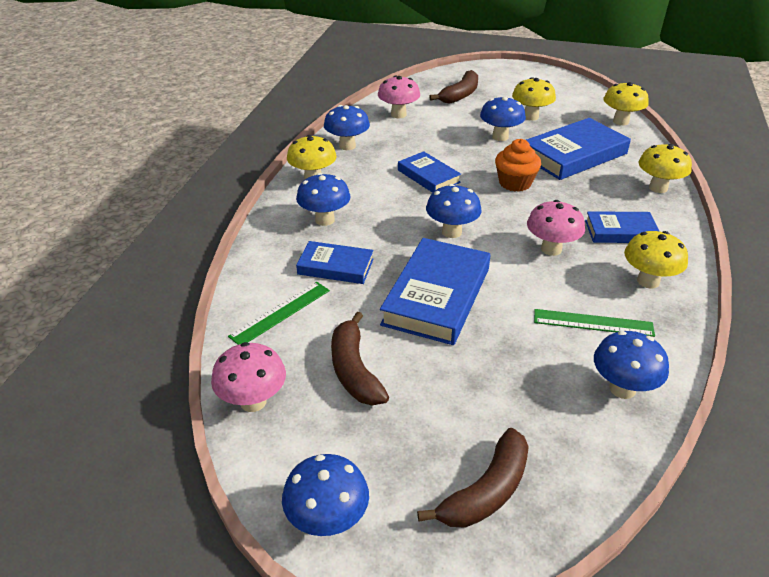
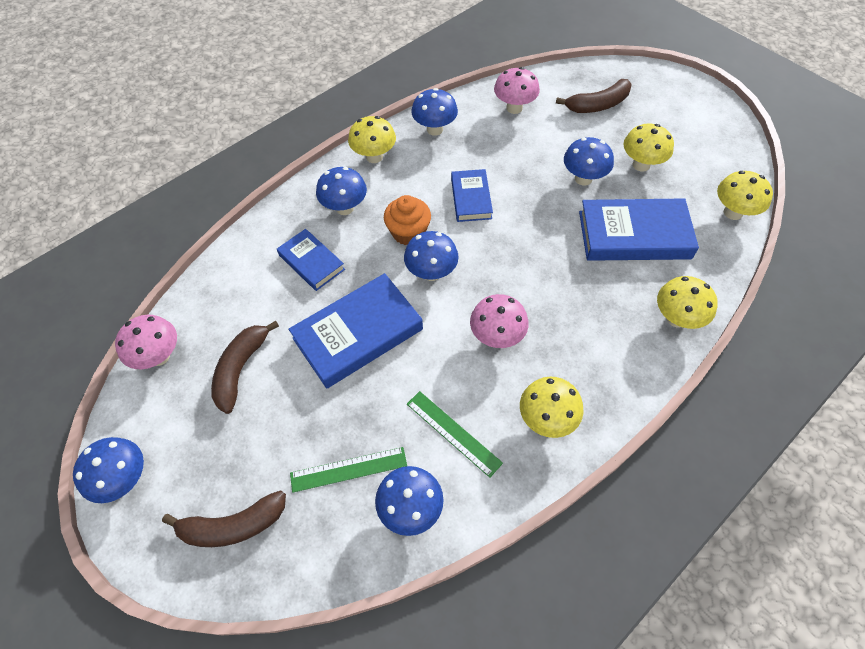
camera: 35 degrees right, 20 degrees up
green ruler [228,282,330,345] -> green ruler moved to [290,447,407,493]
orange cupcake [495,139,541,192] -> orange cupcake moved to [384,195,431,245]
blue book [585,211,659,243] -> none

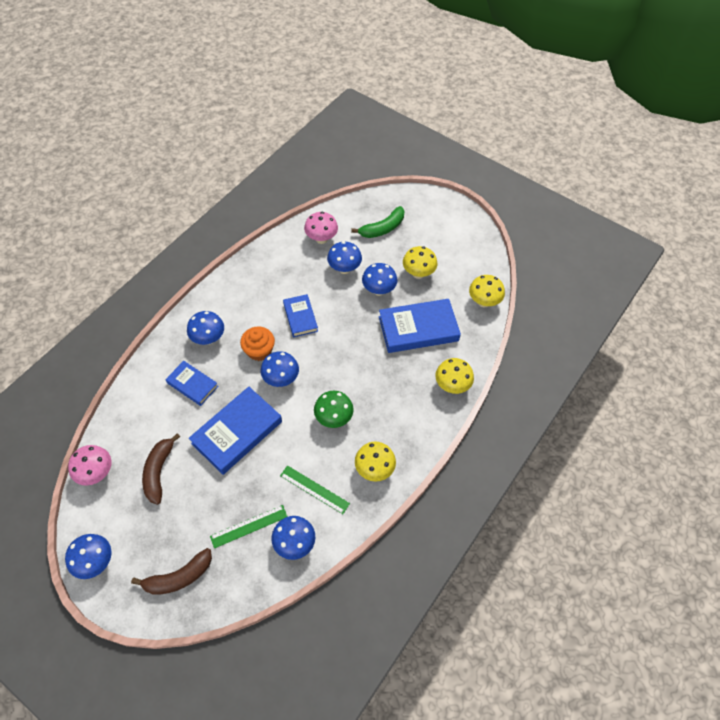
camera: 15 degrees left, 0 degrees up
yellow mushroom [348,116,396,163] -> none
blue mushroom [411,88,458,136] -> blue mushroom moved to [327,241,362,274]
pink mushroom [470,294,529,348] -> green mushroom [314,391,354,428]
brown banana [556,79,632,113] -> green banana [351,206,405,238]

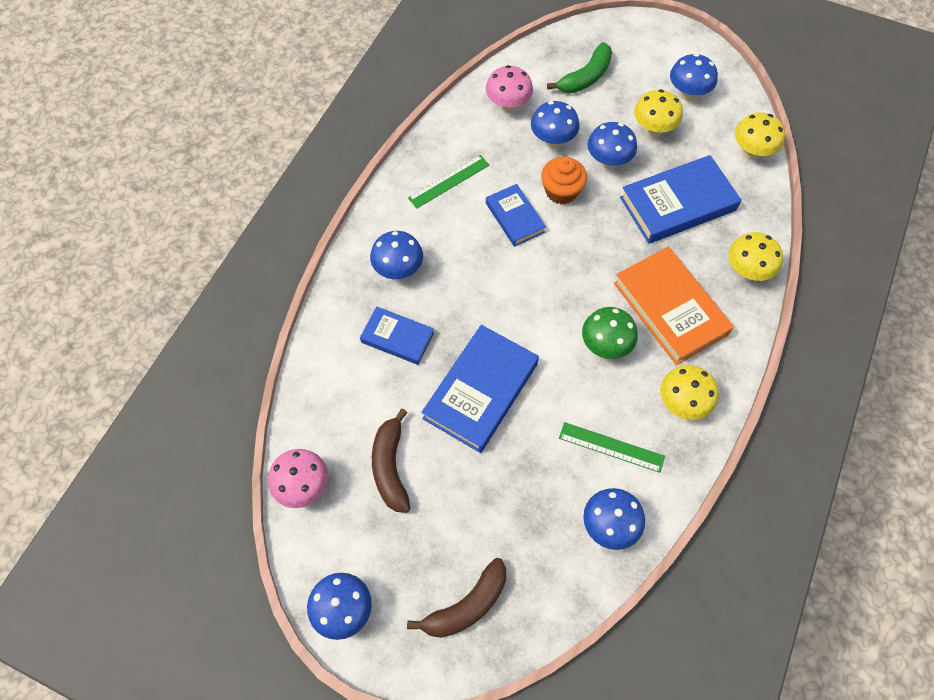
camera: 10 degrees left, 5 degrees up
green ruler [210,505,288,549] -> green ruler moved to [408,155,489,208]
orange cupcake [240,326,275,361] -> orange cupcake moved to [541,157,587,204]
blue mushroom [260,351,299,387] -> blue mushroom moved to [670,54,718,101]
none -> orange book [614,247,734,365]

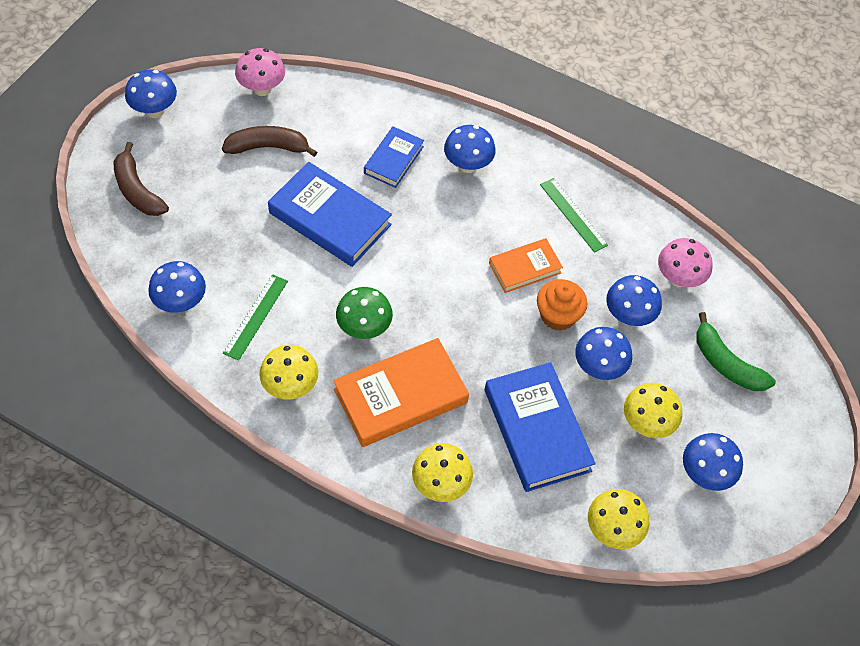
camera: 90 degrees right, 5 degrees down
blue book [486,184,546,247] -> orange book [489,238,563,293]

